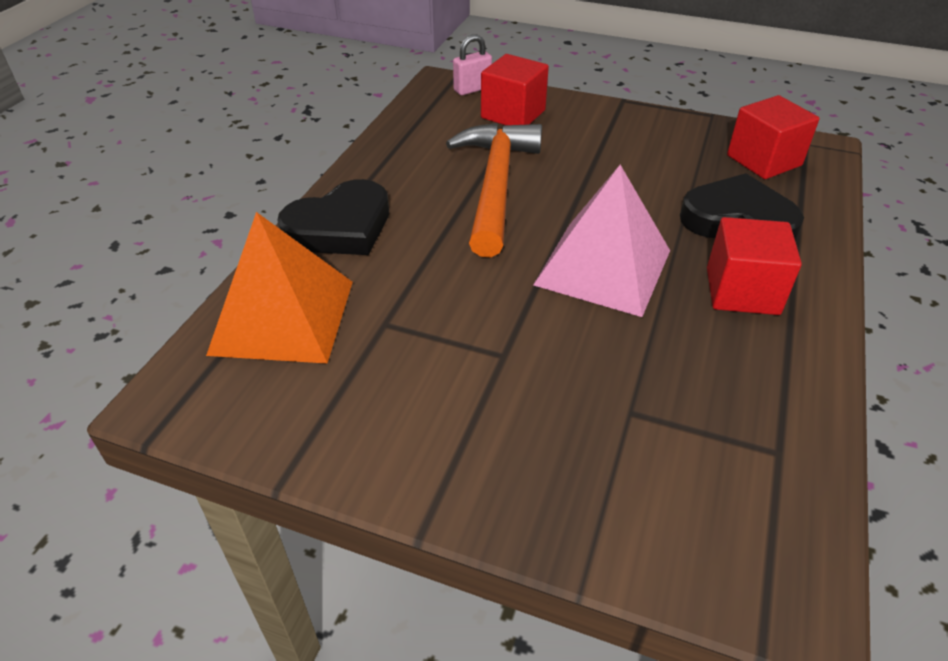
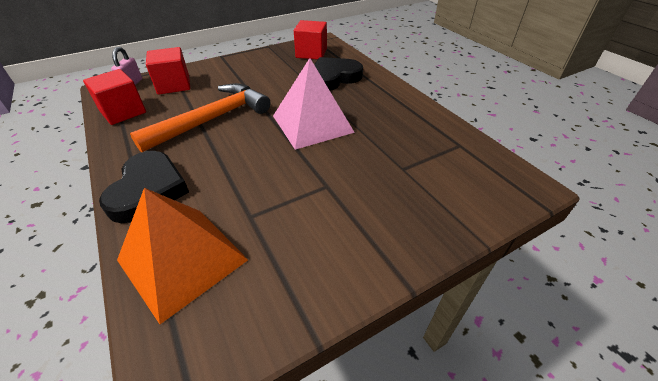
camera: 50 degrees left, 0 degrees up
orange hammer [446,123,542,257] -> orange hammer turned 90 degrees clockwise [130,83,270,152]
red cube [707,217,802,315] -> red cube moved to [83,69,146,125]

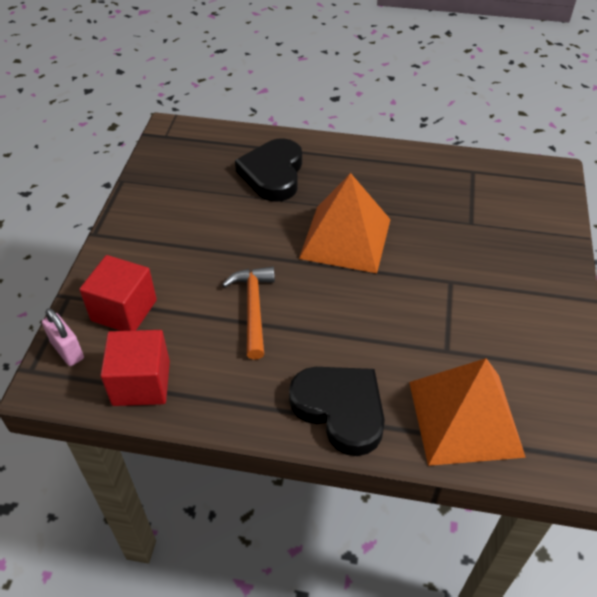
camera: 50 degrees left, 5 degrees up
orange hammer [130,83,270,152] -> orange hammer [222,267,275,360], size x0.62
pink pyramid [273,58,355,150] -> orange pyramid [299,173,391,273]
red cube [294,20,327,60] -> none

